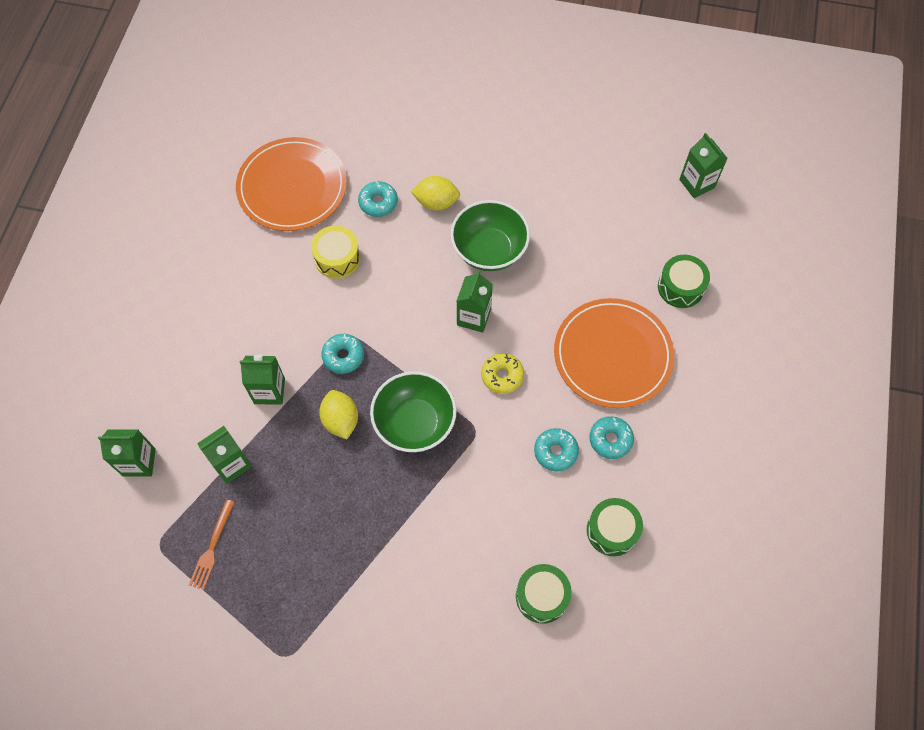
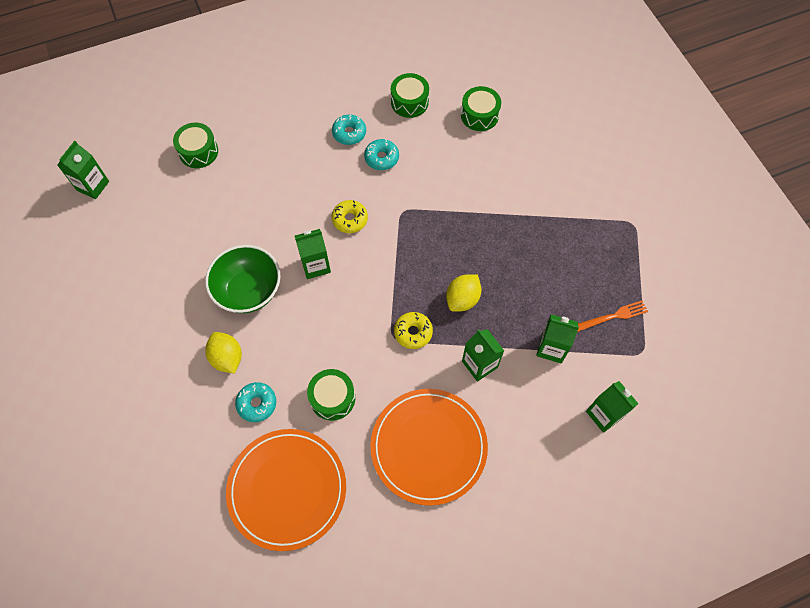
camera: 125 degrees left, 0 degrees up
yellow drum [311,226,360,279] -> green drum [307,369,355,421]
turquoise donut [321,334,364,374] -> yellow donut [394,312,433,349]
green bowl [370,371,457,452] -> none
orange plate [554,298,674,408] -> orange plate moved to [370,389,488,506]

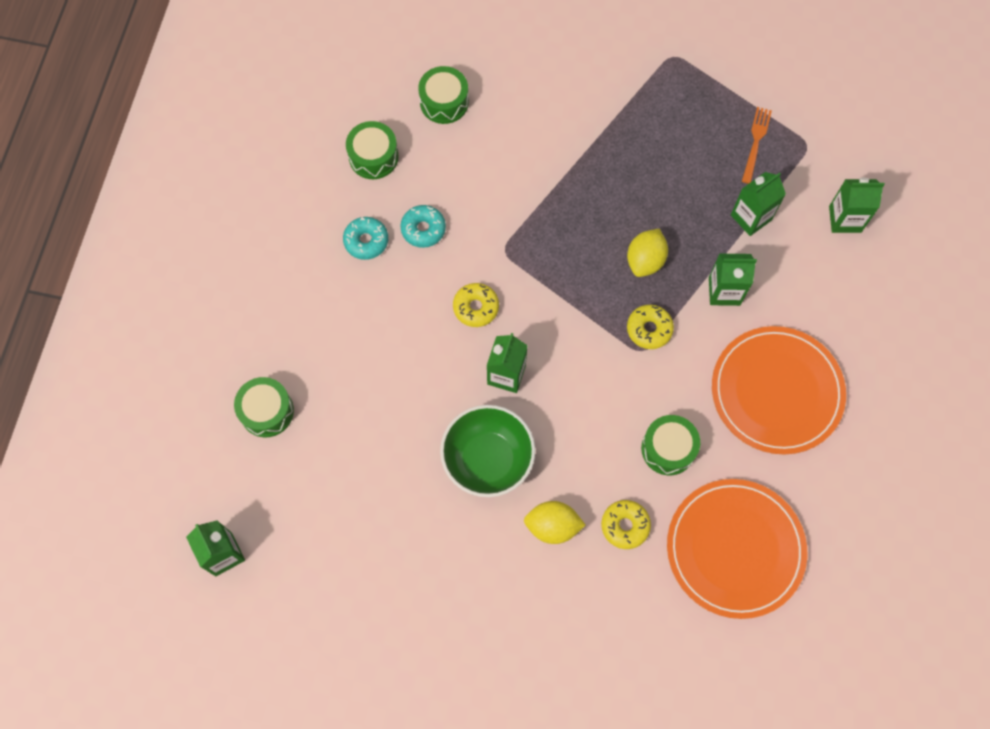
camera: 55 degrees left, 5 degrees up
turquoise donut [235,382,276,422] -> yellow donut [601,500,651,549]
yellow lemon [446,274,482,312] -> yellow lemon turned 45 degrees clockwise [627,229,668,277]

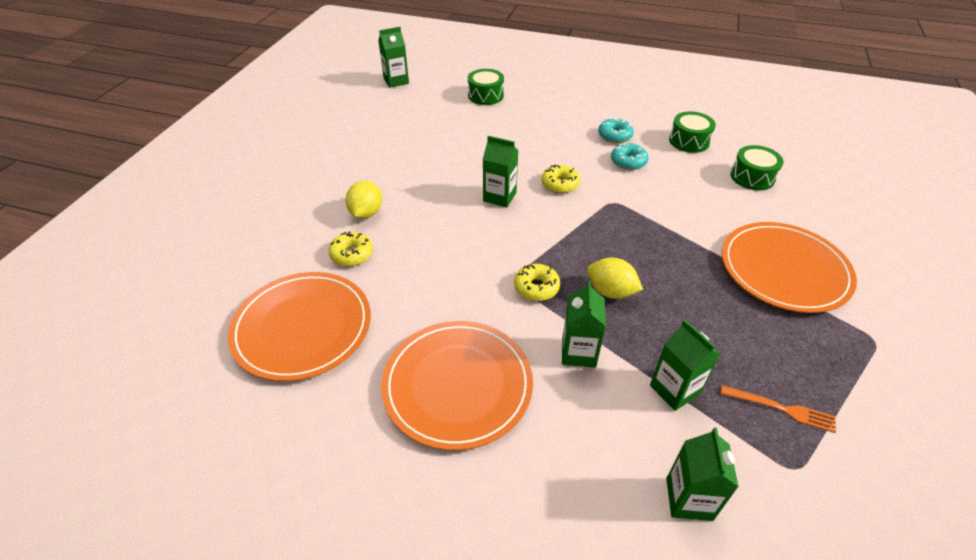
camera: 95 degrees right, 25 degrees down
green bowl [440,405,535,497] -> none
green drum [641,415,700,475] -> none
none -> orange plate [722,222,857,313]

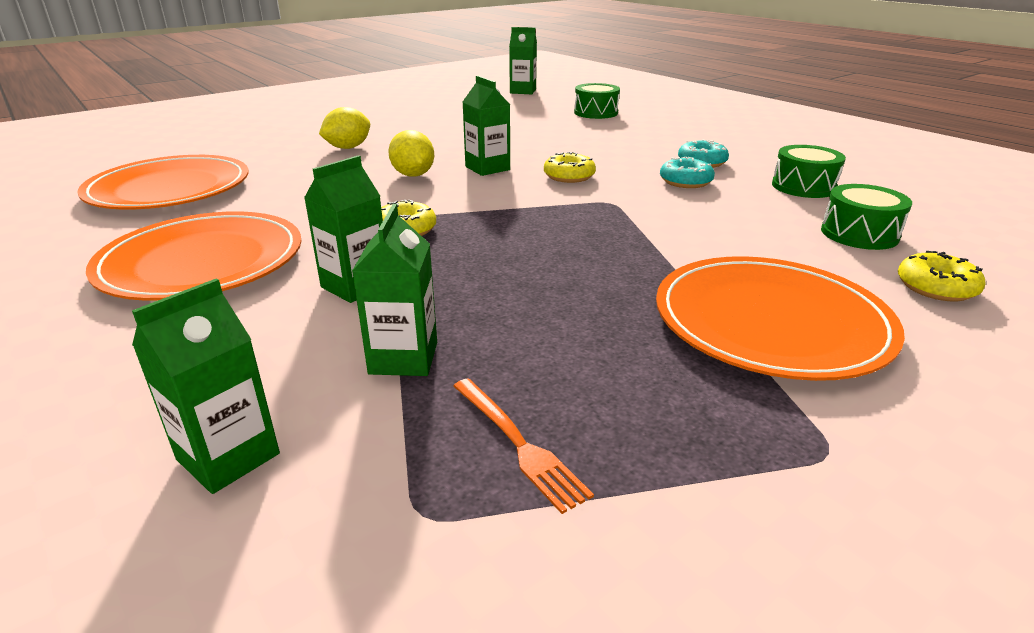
camera: 35 degrees right, 15 degrees down
yellow donut [328,231,373,266] -> yellow donut moved to [898,251,986,301]
yellow lemon [587,258,643,299] -> yellow lemon moved to [388,130,434,177]

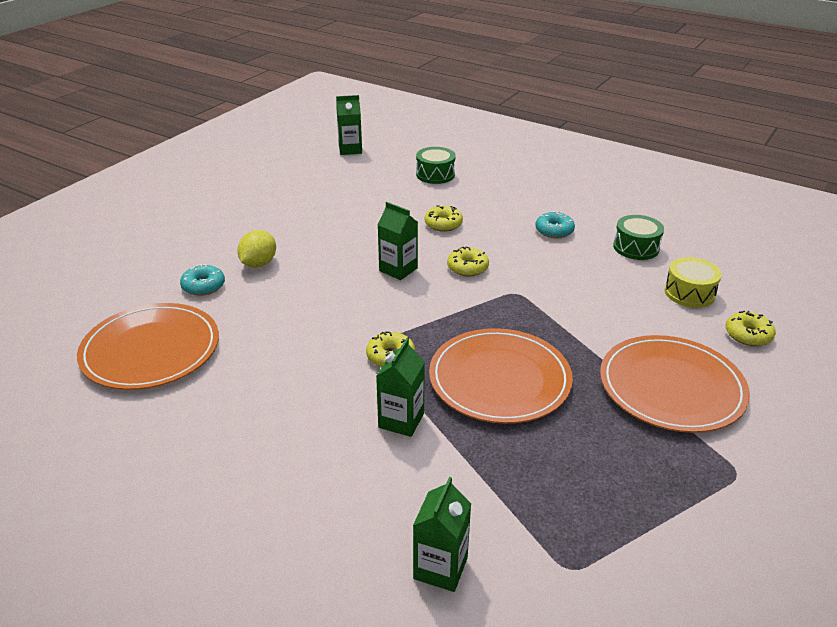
camera: 20 degrees left, 5 degrees up
orange plate [86,211,302,301] -> orange plate moved to [429,328,573,424]
green carton [352,204,437,376] -> none
yellow lemon [388,130,434,177] -> none
orange fork [453,378,594,514] -> none
turquoise donut [660,157,715,188] -> turquoise donut moved to [180,264,225,296]
green drum [821,184,912,250] -> yellow drum [665,257,722,308]
none -> yellow donut [424,205,463,232]

